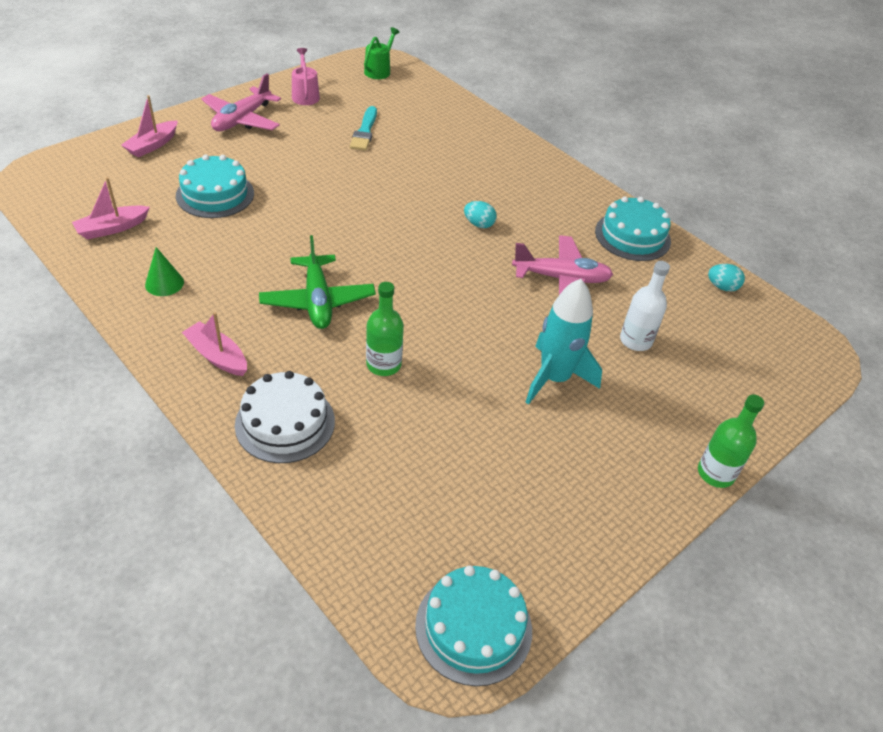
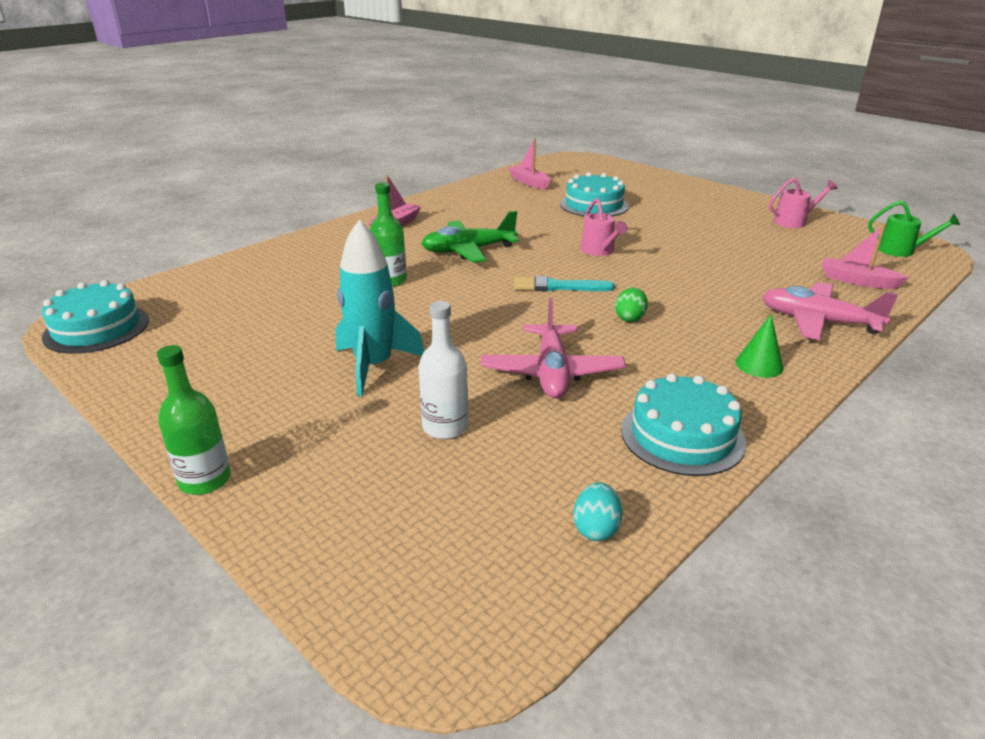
camera: 90 degrees right, 15 degrees down
pink boat [121,95,178,158] -> pink boat moved to [822,224,910,289]
green cone [145,247,184,296] -> green cone moved to [735,314,784,378]
pink plane [202,73,281,131] -> pink plane moved to [762,282,898,340]
white cake [235,371,335,463] -> none
turquoise brush [350,106,377,151] -> turquoise brush moved to [514,276,615,292]
turquoise egg [464,201,497,228] -> green egg [615,288,648,322]
none -> pink watering can [581,198,628,256]

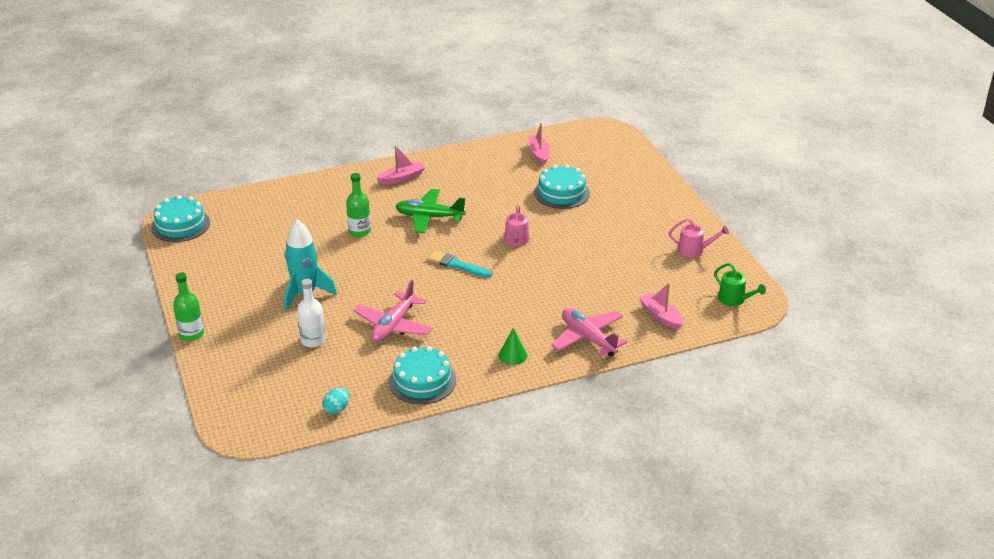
camera: 25 degrees right, 5 degrees up
green egg [615,288,648,322] -> none

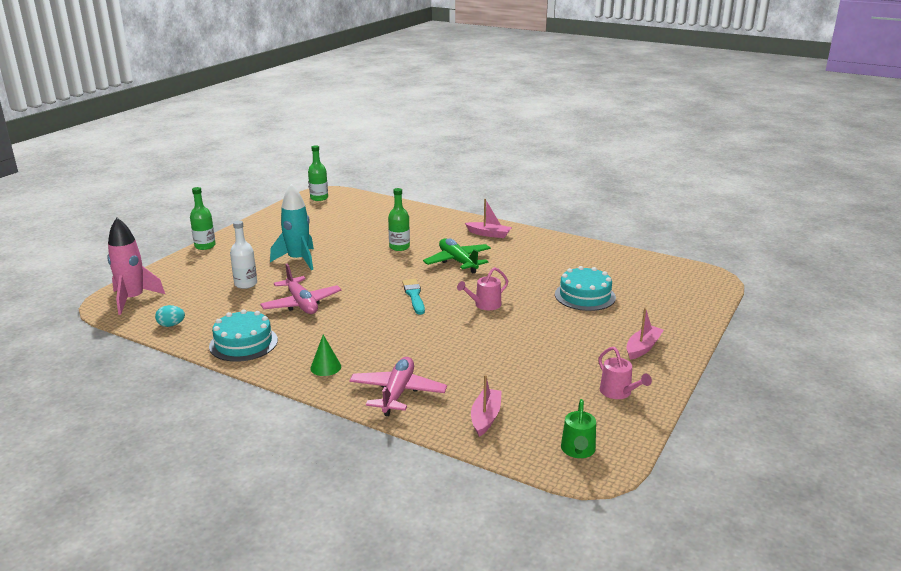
camera: 50 degrees right, 10 degrees down
turquoise cake [151,195,210,242] -> green bottle [308,145,328,201]
pink plane [353,280,433,342] -> pink plane turned 105 degrees counterclockwise [260,264,342,314]
pink boat [528,123,550,165] -> pink boat moved to [626,308,664,360]
none -> pink rocket [107,218,165,315]

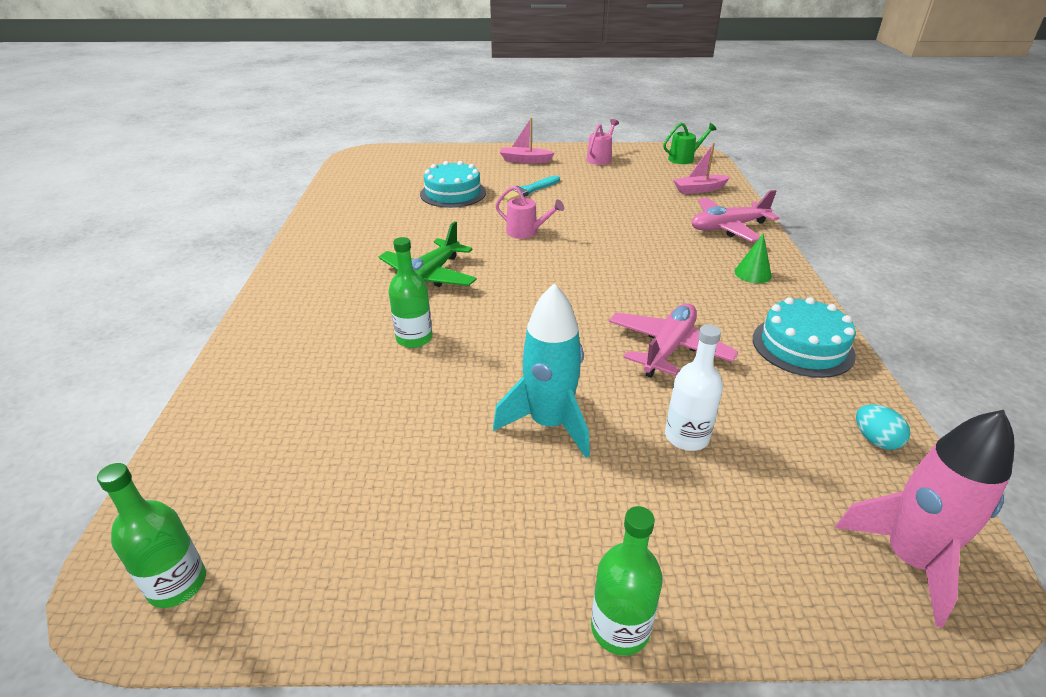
camera: 120 degrees left, 10 degrees up
turquoise brush [402,279,425,315] -> turquoise brush moved to [499,176,560,201]
pink boat [465,199,512,238] -> none

